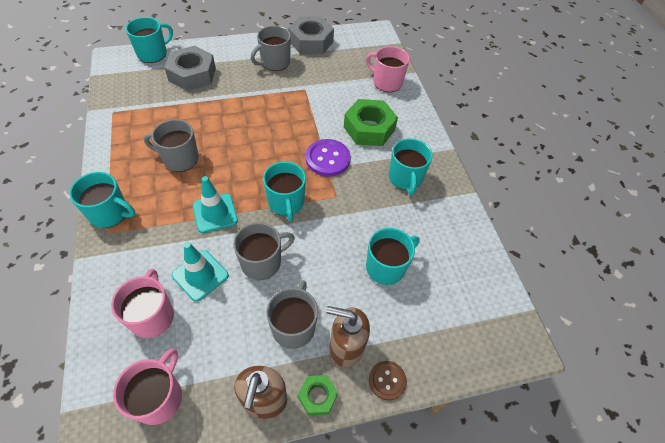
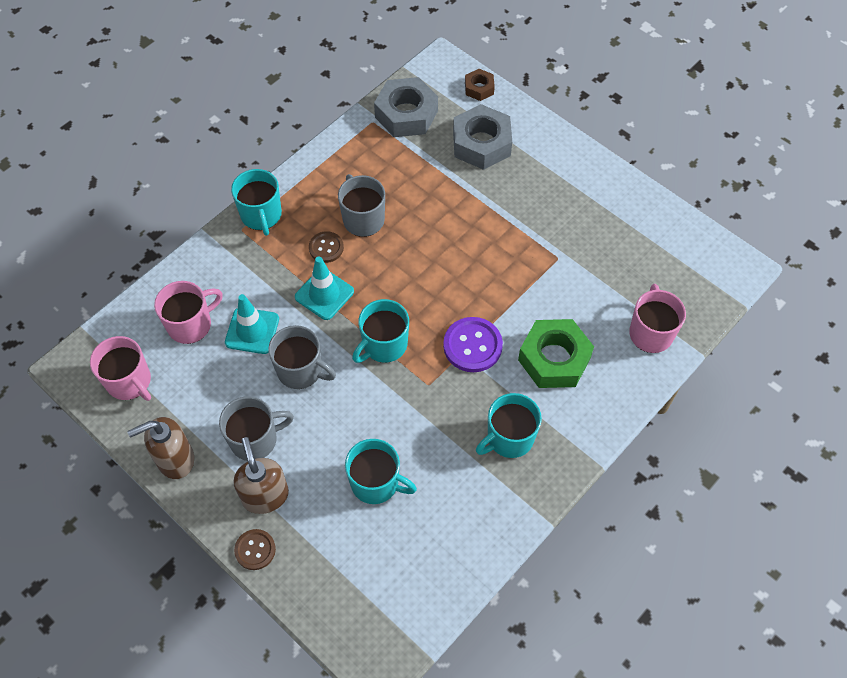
camera: 60 degrees right, 5 degrees up
pink mug [113,349,182,425] -> pink mug turned 60 degrees clockwise [90,336,151,401]
turquoise mug [126,17,173,63] -> brown nut [465,69,495,101]
grey mug [251,26,291,71] -> none
grey nut [288,16,334,54] -> grey nut moved to [374,77,438,137]
green nut [298,375,338,416] -> none
none -> brown button [309,231,344,263]

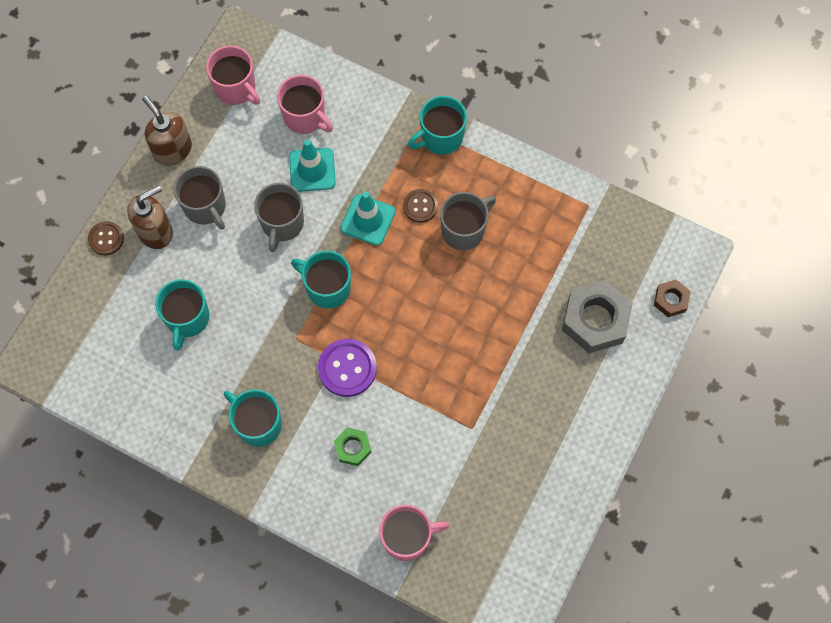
camera: 75 degrees right, 10 degrees up
pink mug [90,336,151,401] -> pink mug turned 75 degrees counterclockwise [206,46,260,105]
grey nut [374,77,438,137] -> none
green nut [518,319,594,388] -> green nut [334,427,371,466], size x0.52

